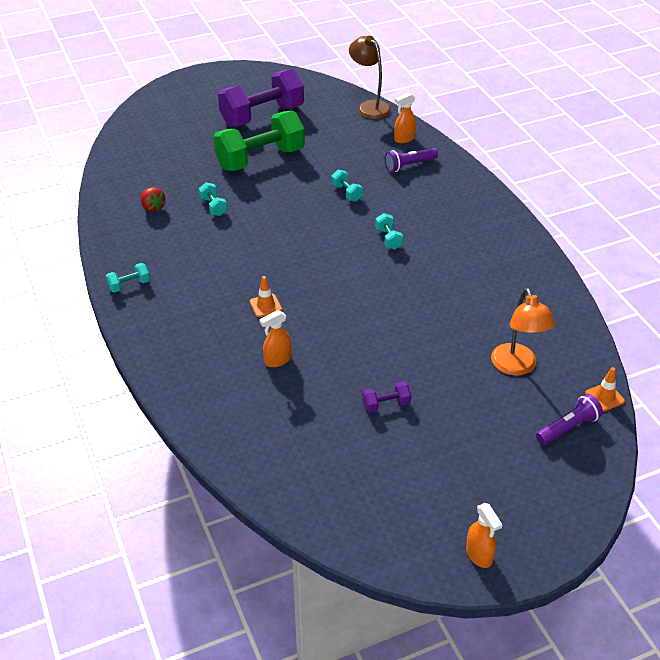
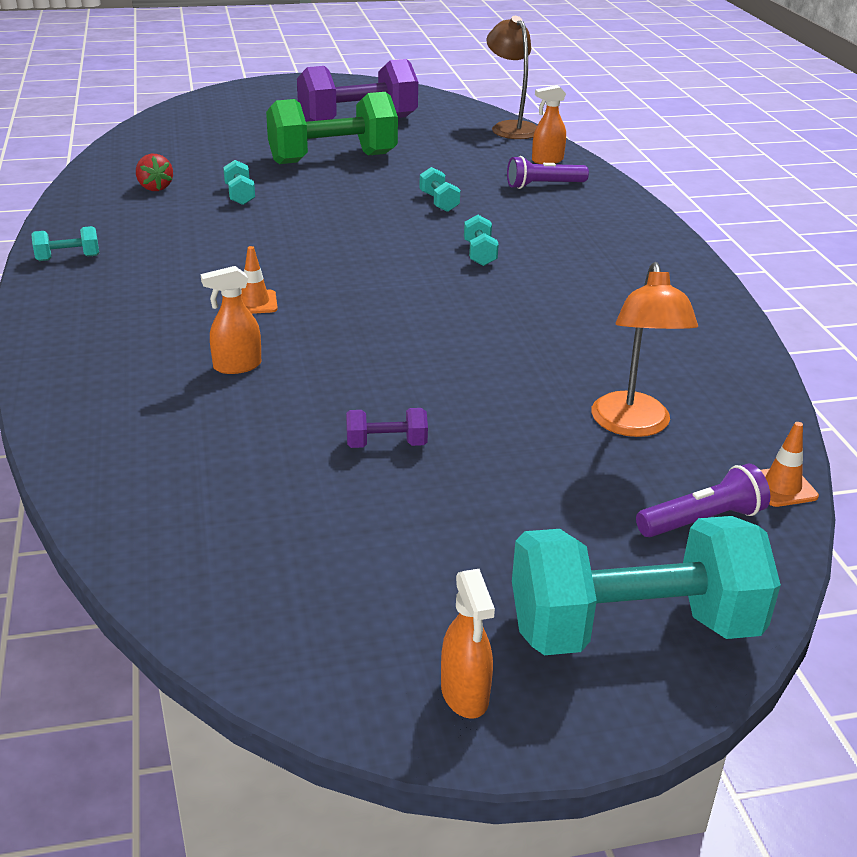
camera: 10 degrees right, 10 degrees down
none -> turquoise dumbbell [512,516,781,655]

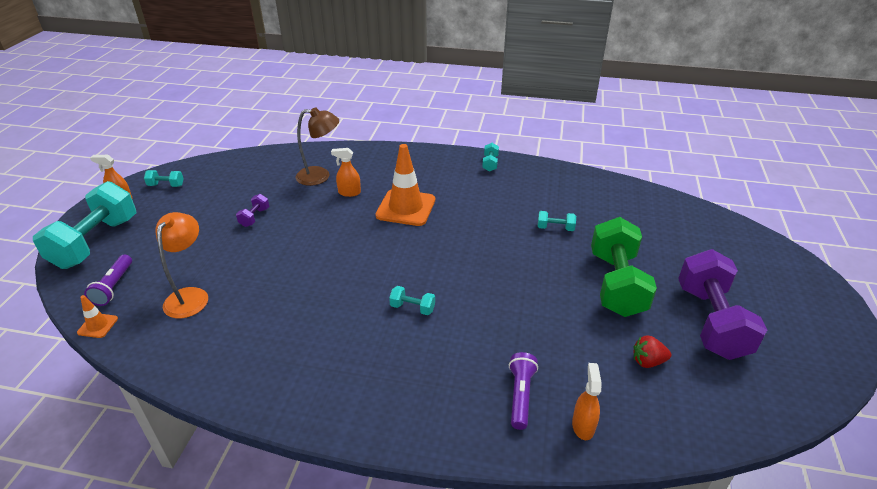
camera: 115 degrees right, 5 degrees up
red strawberry [136,154,173,191] -> red strawberry moved to [633,335,671,368]
orange spray bottle [201,266,261,374] -> orange spray bottle turned 90 degrees counterclockwise [331,148,361,197]
orange traffic cone [241,246,278,314] -> orange traffic cone [375,144,435,226], size x2.19
turquoise dumbbell [419,167,460,212] -> turquoise dumbbell moved to [144,170,184,187]
brown lamp [486,16,537,139] -> brown lamp moved to [296,107,339,186]
orange lamp [591,262,698,437] -> orange lamp turned 75 degrees clockwise [155,212,208,318]

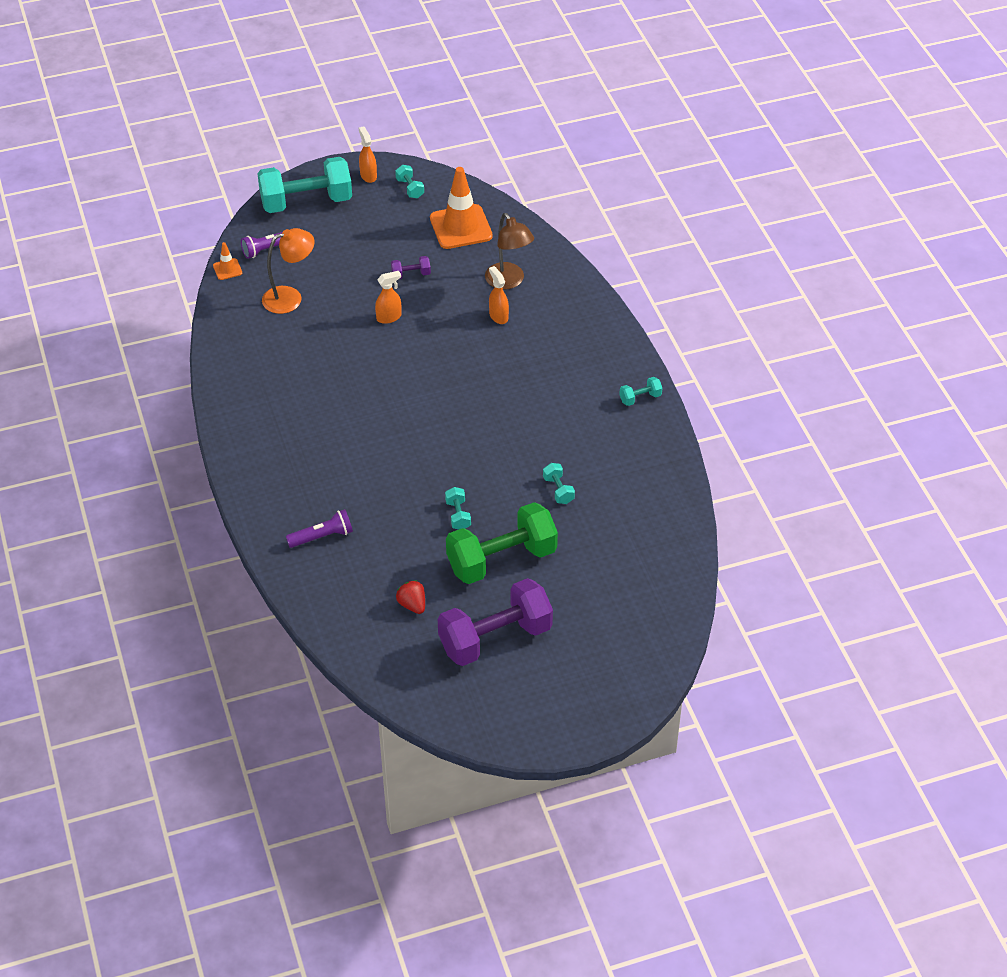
camera: 60 degrees right, 10 degrees up
orange traffic cone [375,144,435,226] -> orange traffic cone moved to [430,167,493,249]
turquoise dumbbell [389,286,435,315] -> turquoise dumbbell moved to [445,487,471,530]
orange spray bottle [572,363,602,440] -> orange spray bottle moved to [375,271,401,324]

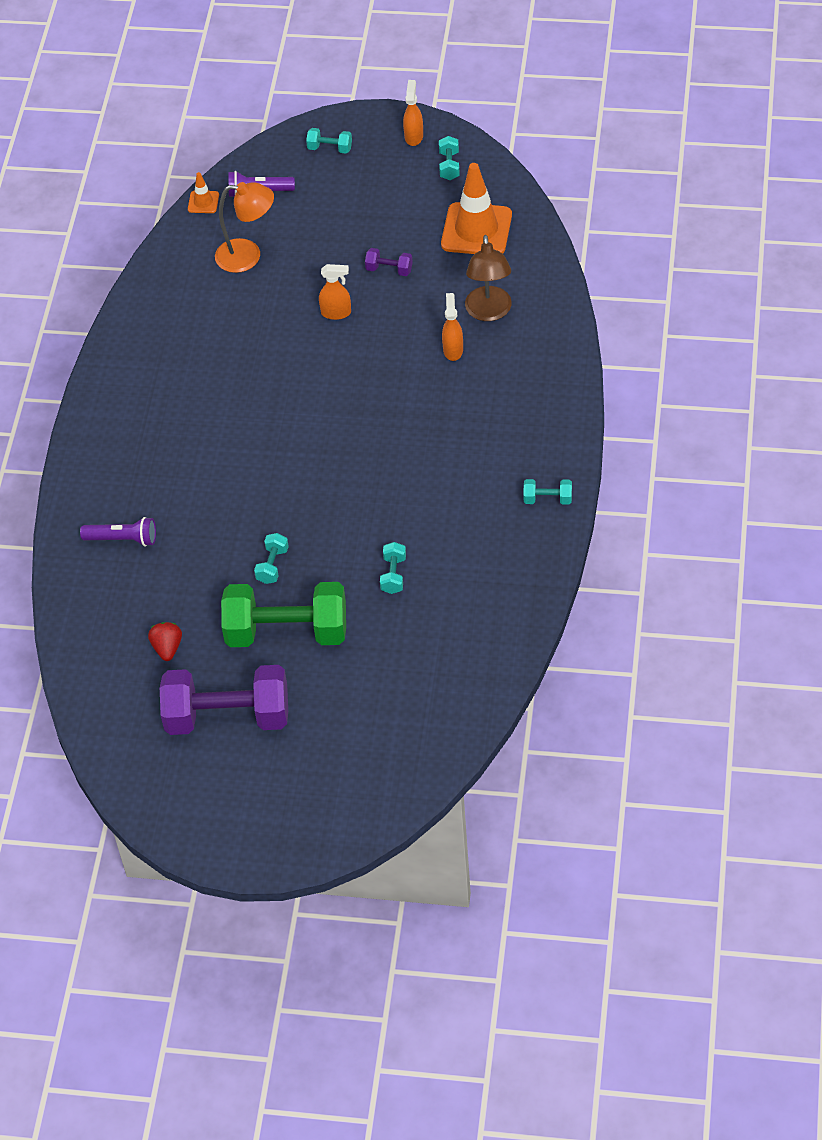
camera: 30 degrees right, 5 degrees up
turquoise dumbbell [257,157,352,213] -> turquoise dumbbell [306,128,352,154], size x0.41

